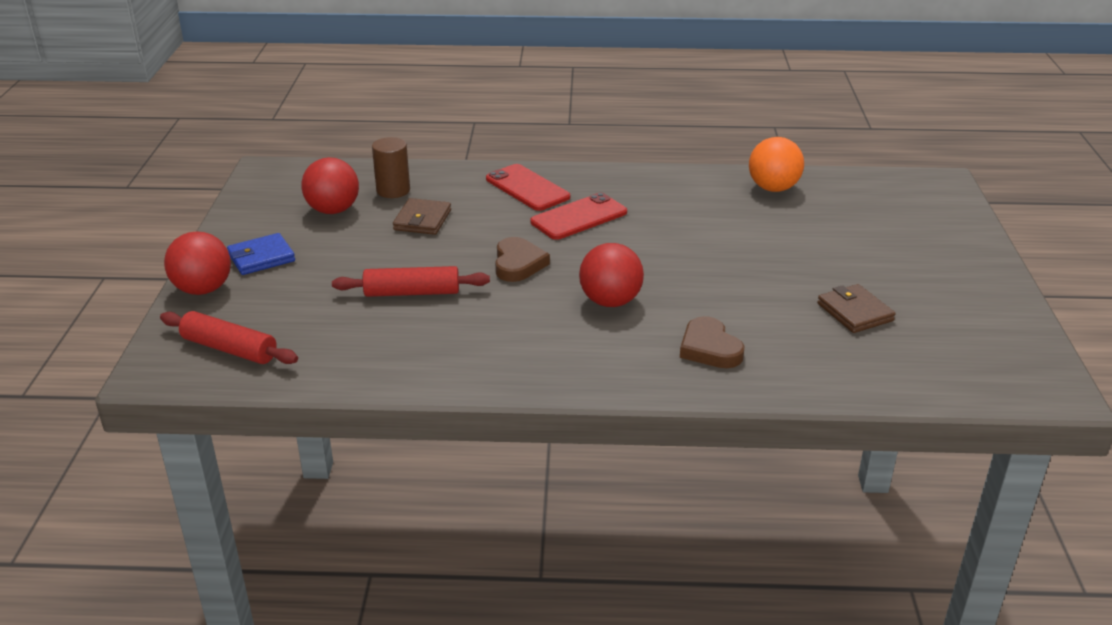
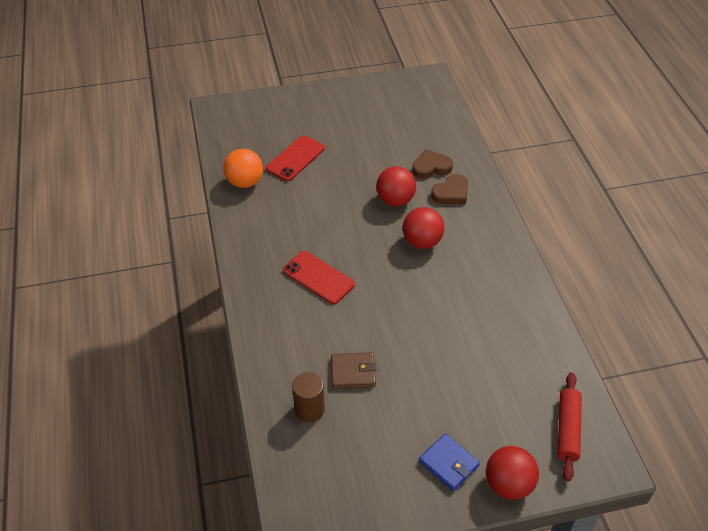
camera: 105 degrees left, 15 degrees up
red ball [301,157,359,214] -> red ball moved to [376,166,416,206]
red rolling pin [332,266,490,297] -> none
red phone [486,164,570,211] -> red phone moved to [266,135,325,181]
brown heart [495,237,550,282] -> brown heart moved to [412,149,453,179]
brown wallet [817,284,896,333] -> none

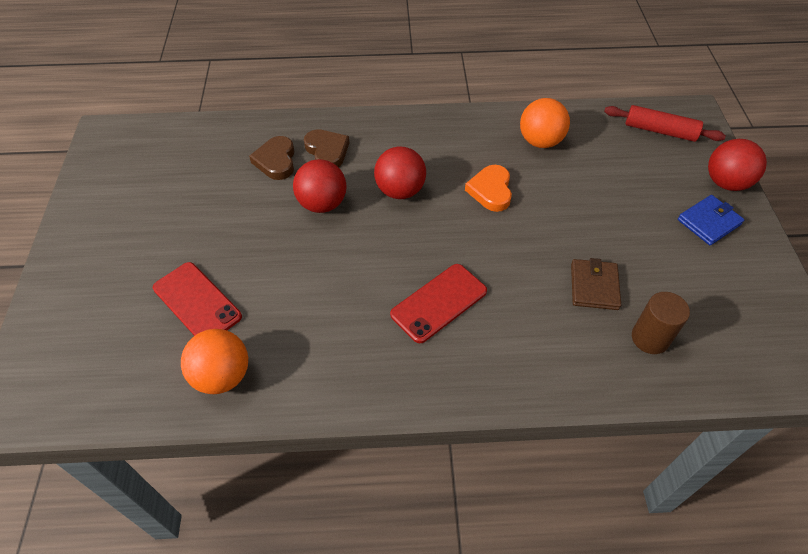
camera: 80 degrees left, 5 degrees up
none -> orange heart [465,165,512,212]
none -> orange ball [520,98,570,148]

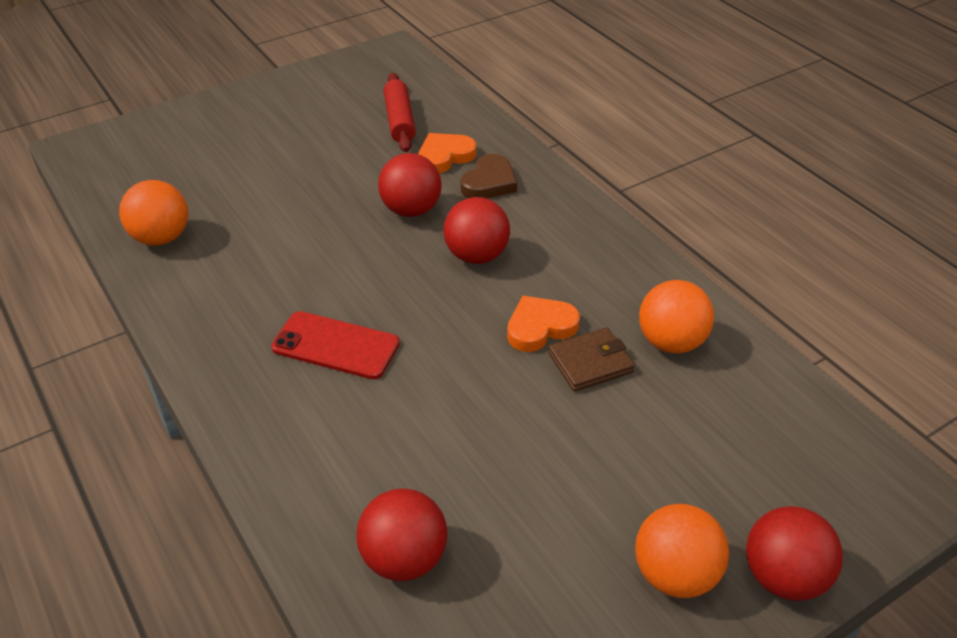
camera: 60 degrees right, 10 degrees down
red phone [153,262,242,336] -> none
brown heart [249,136,295,180] -> orange heart [418,133,476,173]
brown wallet [571,258,621,310] -> brown wallet moved to [548,327,635,391]
red rolling pin [604,105,726,142] -> red rolling pin moved to [384,73,416,152]
brown cylinder [632,292,690,354] -> red ball [356,488,448,581]
blue wallet [678,195,744,245] -> orange ball [635,504,729,598]

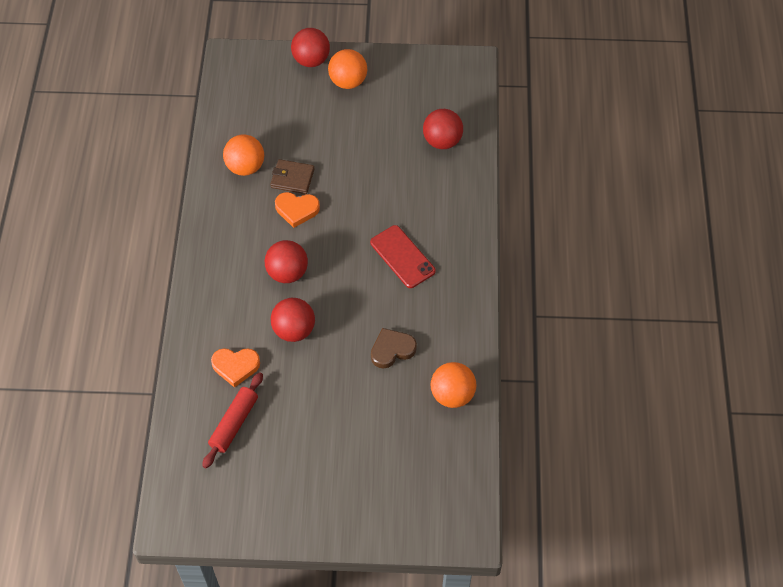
camera: 145 degrees left, 15 degrees up
brown heart [460,154,517,199] -> brown heart moved to [371,328,417,369]

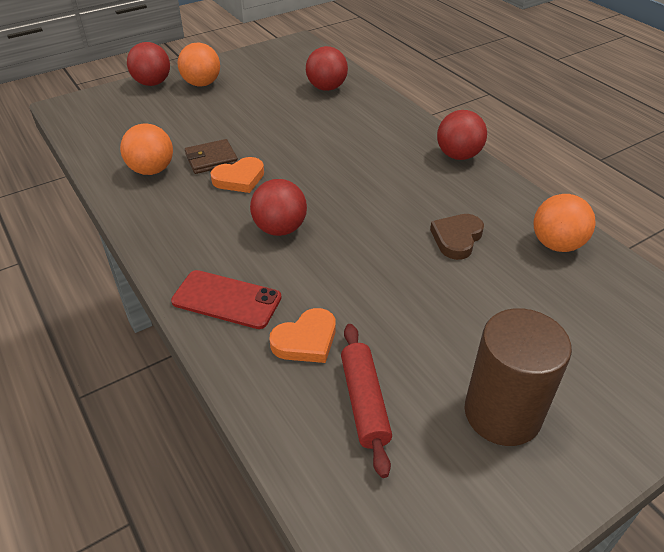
camera: 35 degrees left, 15 degrees down
red ball [271,298,315,342] -> red ball moved to [437,110,487,160]
red phone [370,225,436,288] -> red phone moved to [171,270,282,329]
none -> brown cylinder [464,308,572,446]

